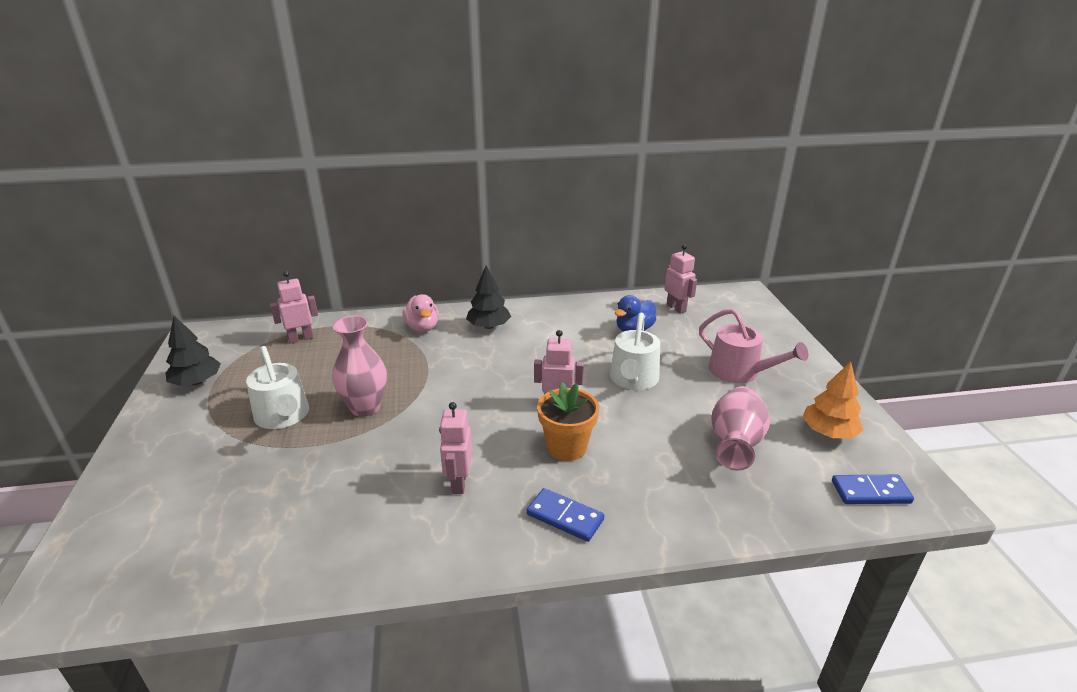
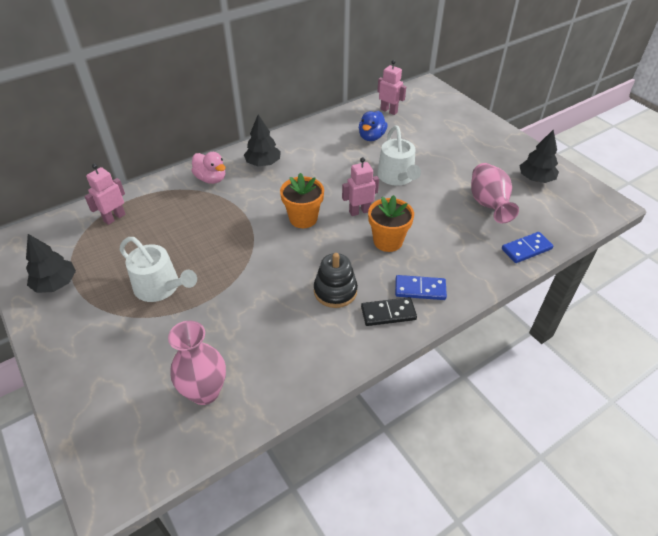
camera: 25 degrees left, 15 degrees up
pink vase [332,315,387,417] -> pink vase moved to [168,321,226,405]
pink robot [439,402,472,494] -> black stacking toy [314,253,358,308]
pink watering can [699,308,808,383] -> none
orange tree [803,362,863,438] -> black tree [519,129,559,183]
blue domino [832,475,914,504] -> blue domino moved to [502,232,554,263]
none -> orange flower pot [280,173,324,228]
none -> black domino [361,297,417,326]

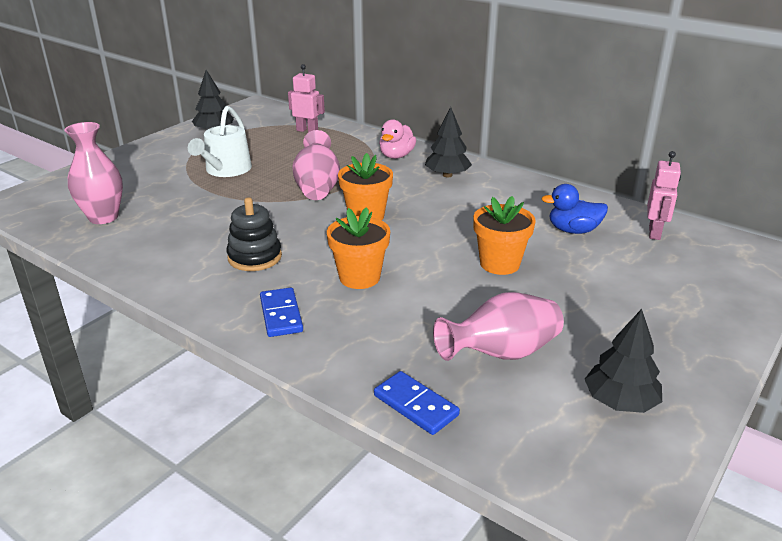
camera: 70 degrees right, 15 degrees down
pink robot [342,157,379,216] -> none
black domino [361,297,417,326] -> none
white watering can [377,126,421,186] -> orange flower pot [473,196,536,275]
none -> pink vase [292,130,340,200]

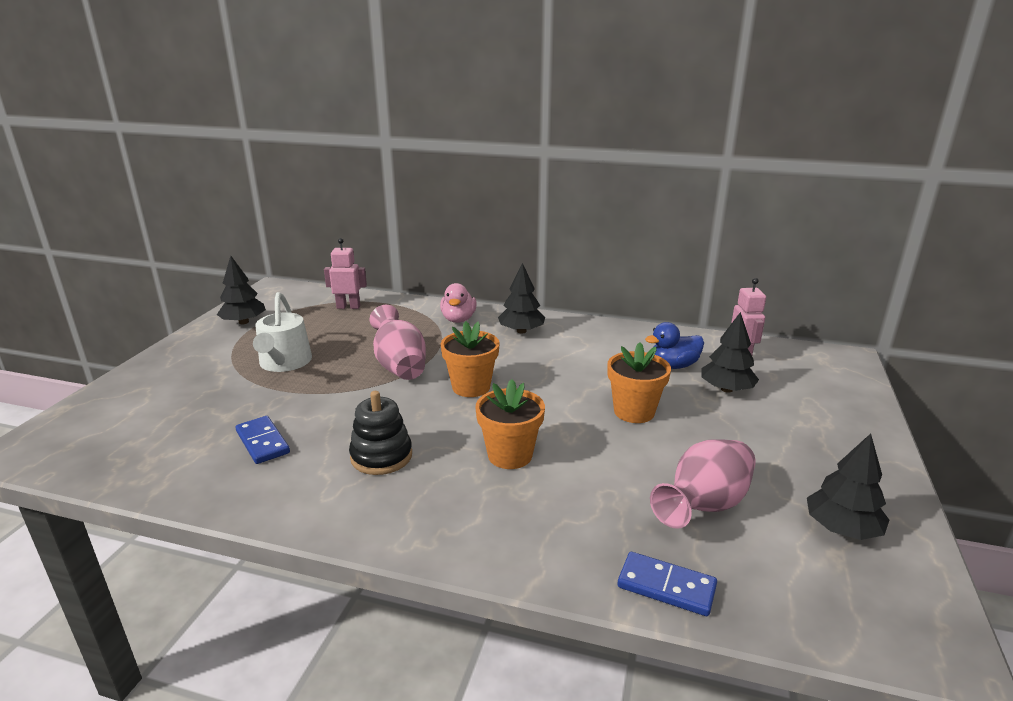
camera: 20 degrees left, 5 degrees down
pink vase [64,122,123,224] -> none
blue domino [260,287,303,337] -> blue domino moved to [235,416,290,464]
none -> black tree [701,312,759,393]

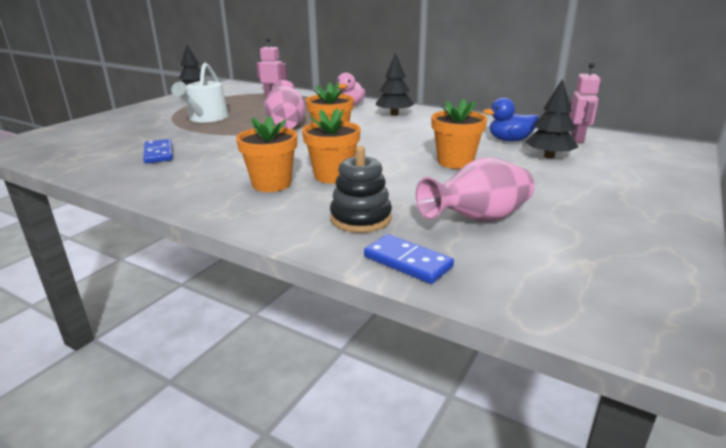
camera: 15 degrees right, 0 degrees up
black stacking toy [349,391,412,475] -> black stacking toy moved to [330,146,392,233]
black tree [807,433,889,540] -> none
none -> orange flower pot [236,116,297,192]

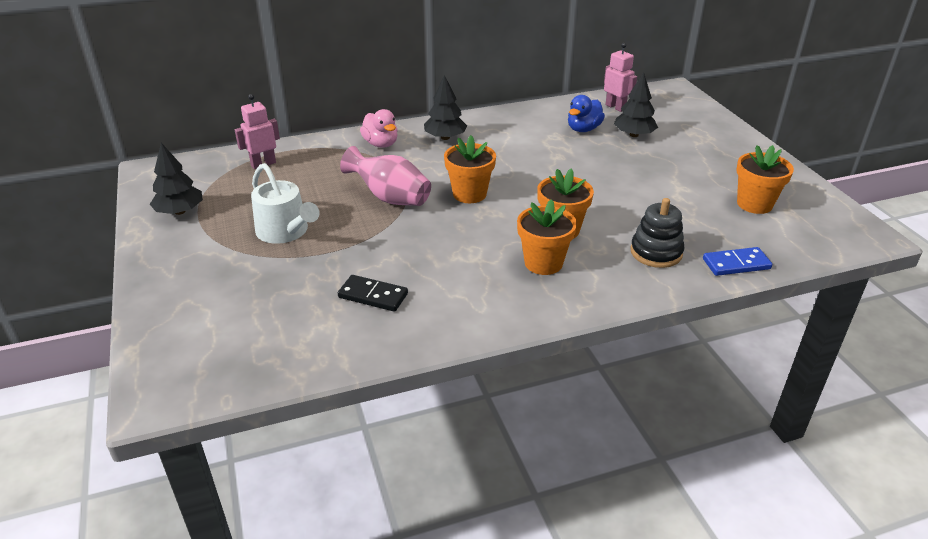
camera: 50 degrees left, 10 degrees up
blue domino [143,139,173,163] -> black domino [338,275,408,312]
pink vase [416,158,535,222] -> none
orange flower pot [431,99,487,169] -> orange flower pot moved to [736,145,794,214]

